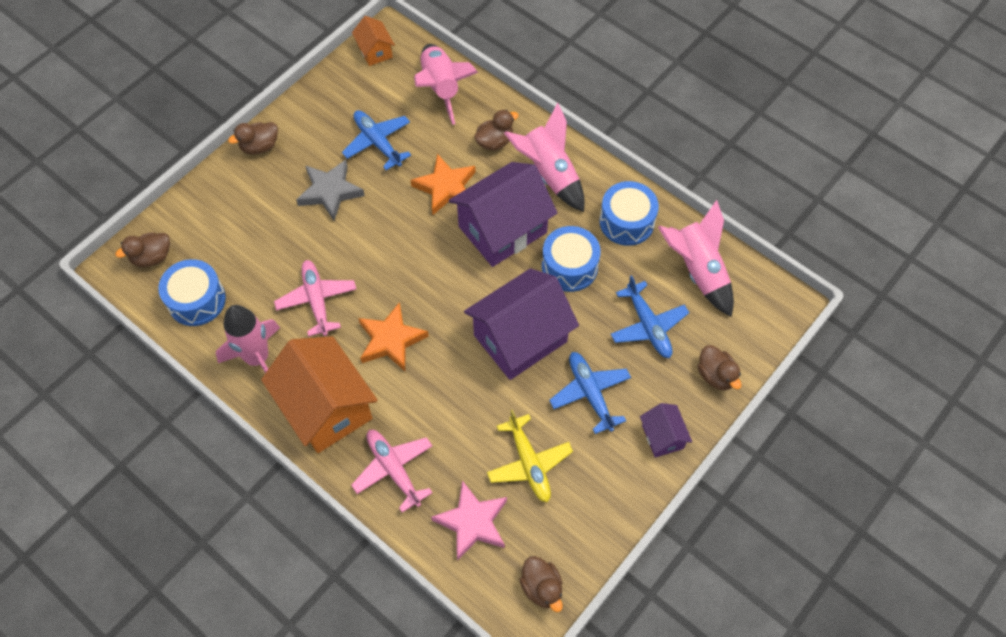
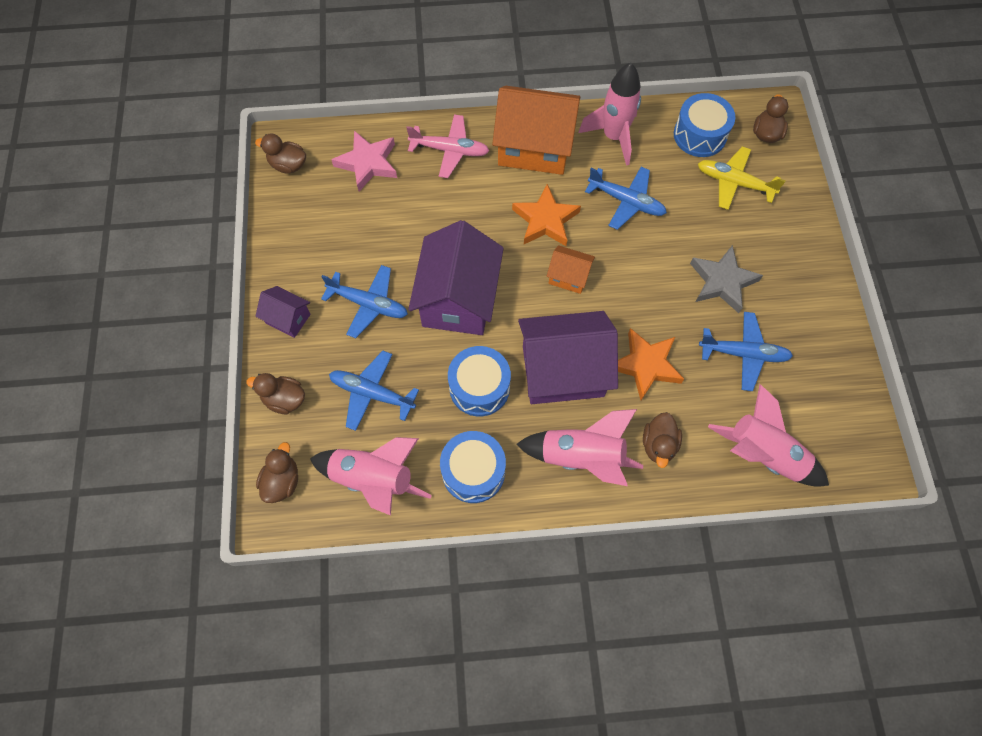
camera: 135 degrees right, 5 degrees up
brown duck [228,122,278,154] -> brown duck moved to [256,442,298,503]
pink plane [274,260,356,336] -> blue plane [585,167,667,230]
orange house [352,16,395,66] -> orange house moved to [547,245,595,294]
purple house [449,162,557,267] -> purple house turned 75 degrees clockwise [518,311,618,404]
yellow plane [487,410,573,503] -> yellow plane moved to [698,146,785,210]

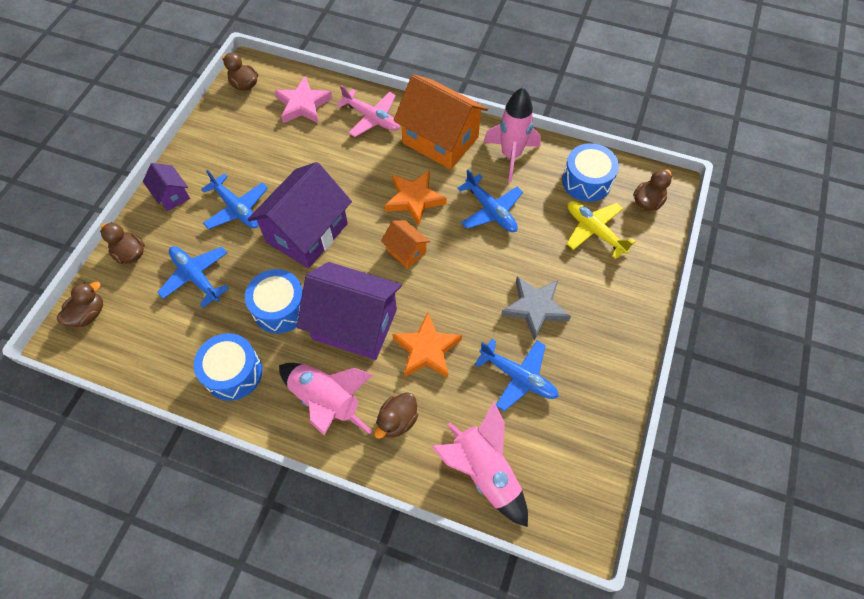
camera: 25 degrees right, 5 degrees down
pink rocket [310,437,432,515] -> none

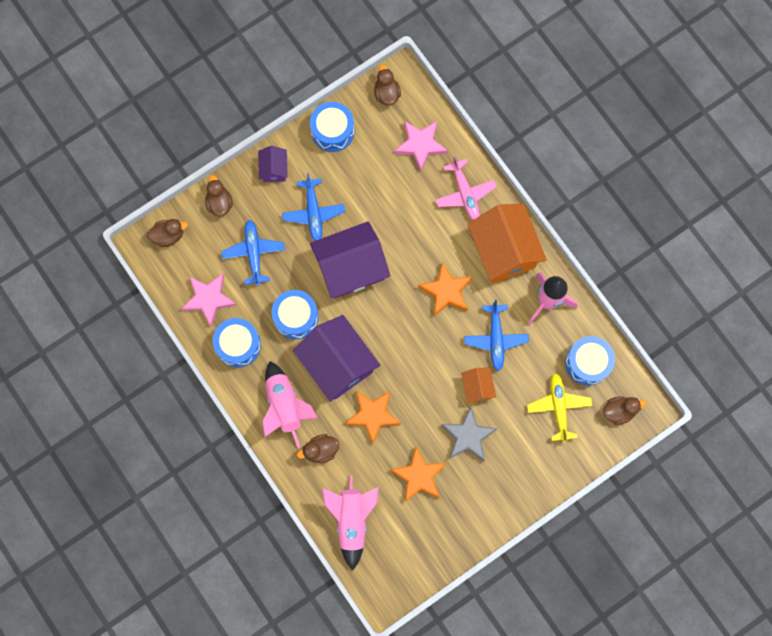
camera: 35 degrees right, 15 degrees up
orange house [381,220,430,269] -> orange house moved to [461,368,496,403]
blue plane [475,339,559,411] -> orange star [390,447,446,502]
none -> pink star [181,273,237,327]
none -> blue drum [310,102,354,152]

